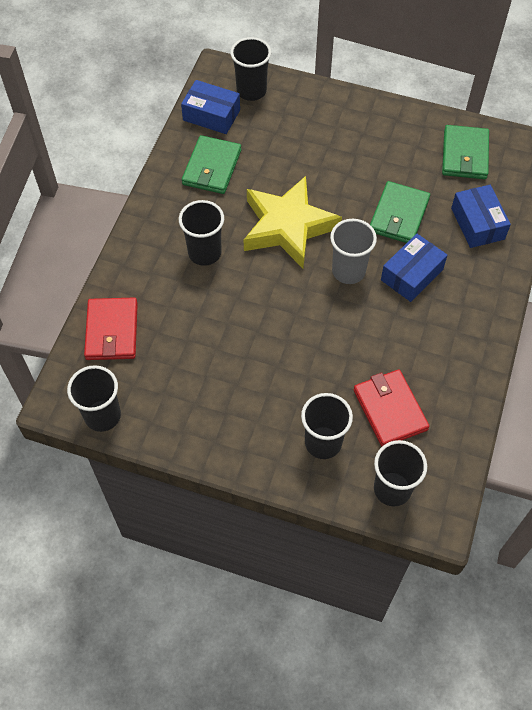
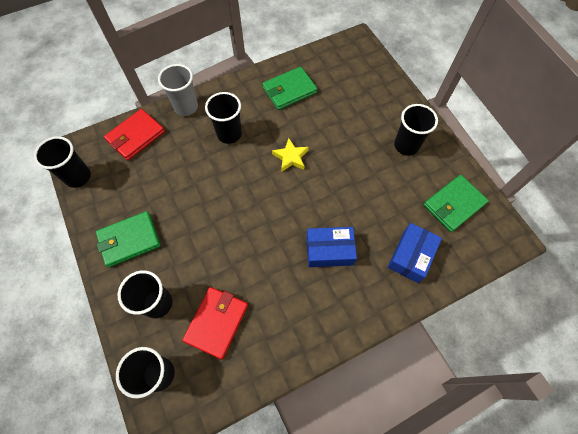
camera: 45 degrees right, 5 degrees up
blue box [181,80,240,134] -> none
black cup [230,37,271,101] -> black cup moved to [394,104,438,156]
yellow star [244,176,342,269] -> yellow star [272,138,309,172], size x0.47
grey cup [330,219,377,284] -> grey cup moved to [158,64,198,116]
green wallet [370,181,430,243] -> green wallet moved to [96,211,160,267]

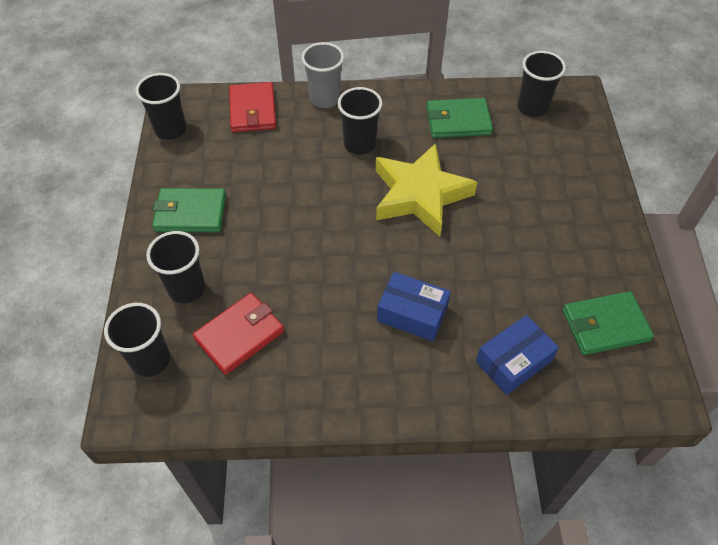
camera: 25 degrees right, 10 degrees down
red wallet [104,109,165,160] -> red wallet turned 75 degrees counterclockwise [229,82,276,132]
yellow star [272,138,309,172] -> yellow star [376,143,478,237], size x2.14
black cup [394,104,438,156] -> black cup moved to [517,51,566,117]

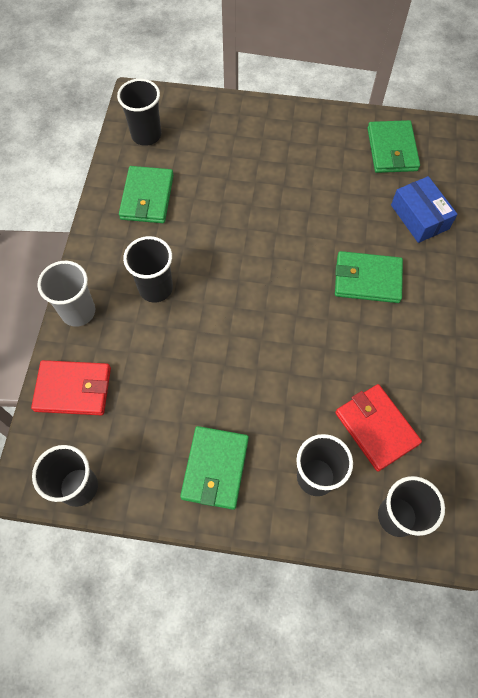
camera: 80 degrees left, 10 degrees up
yellow star [376,143,478,237] -> none
blue box [377,272,451,341] -> green wallet [335,251,403,303]

